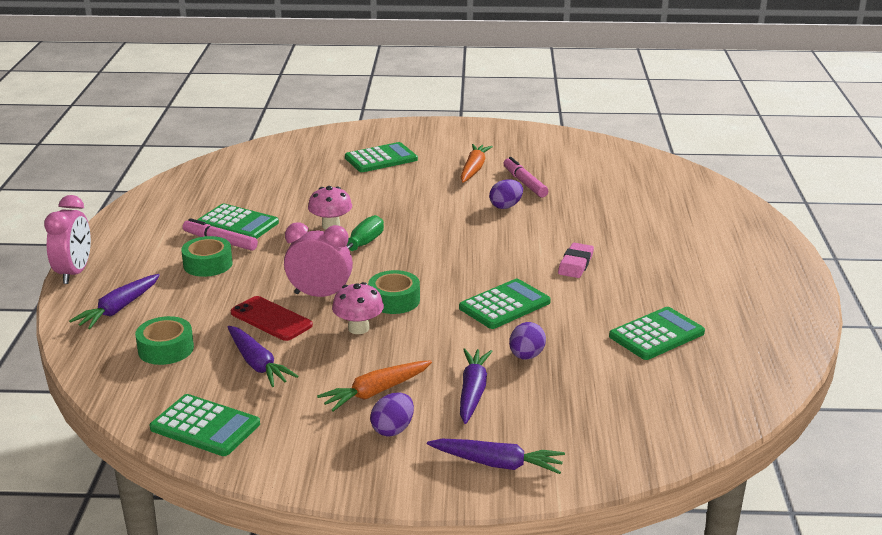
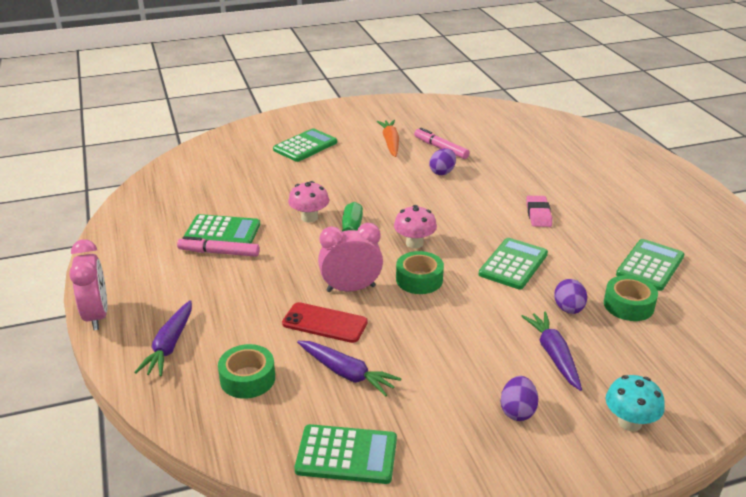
camera: 20 degrees left, 5 degrees up
green tape [181,236,232,277] -> green tape moved to [604,275,658,321]
orange carrot [317,360,432,412] -> none
pink mushroom [332,282,384,334] -> pink mushroom moved to [394,205,437,249]
purple carrot [427,439,565,474] -> turquoise mushroom [605,375,665,431]

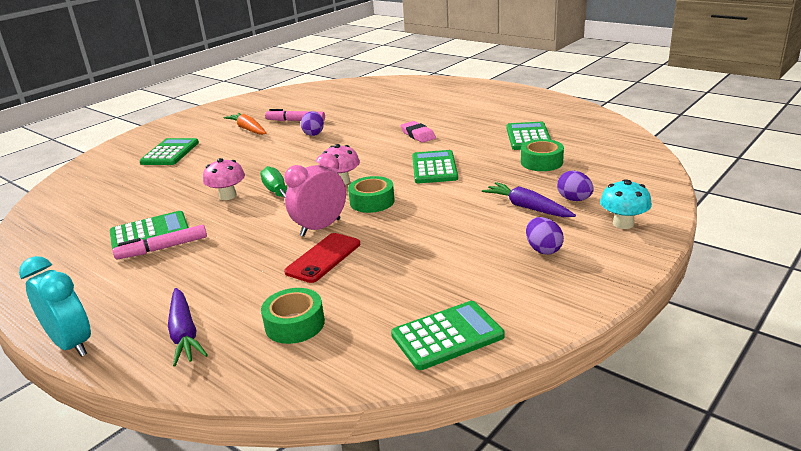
camera: 30 degrees left, 5 degrees down
pink clock [69,239,107,330] -> turquoise clock [19,256,91,357]
red phone [282,302,368,343] -> red phone turned 45 degrees counterclockwise [284,233,360,283]
purple carrot [297,341,402,396] -> none
purple egg [554,279,587,314] -> purple egg moved to [557,171,593,201]

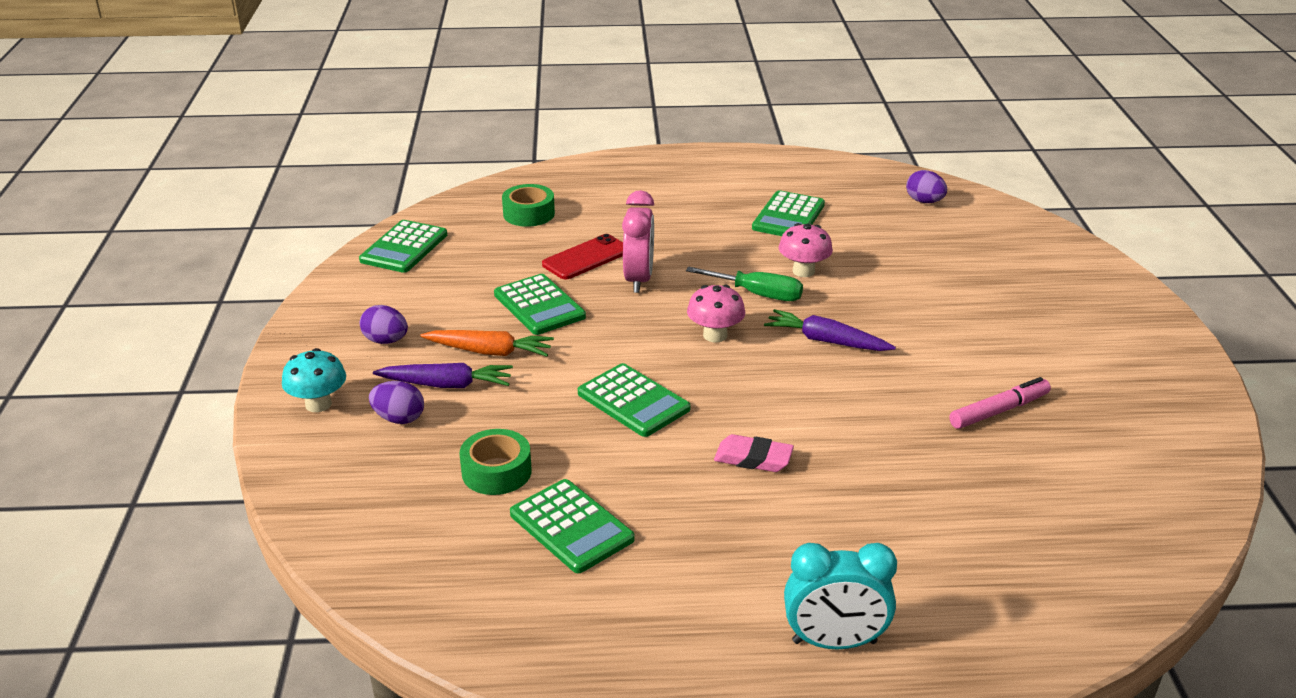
camera: 135 degrees right, 5 degrees up
turquoise clock [19,256,91,357] -> turquoise clock moved to [784,543,897,649]
pink marker [113,225,207,259] -> none
green calculator [139,138,199,165] -> green calculator moved to [494,274,586,335]
purple carrot [168,288,208,367] -> purple carrot moved to [764,309,896,351]
orange carrot [223,113,266,135] -> orange carrot moved to [421,330,554,357]
red phone [284,233,360,283] -> red phone turned 60 degrees clockwise [542,234,623,279]
purple egg [301,111,324,136] -> purple egg moved to [906,170,947,203]
green tape [348,176,395,213] -> none

